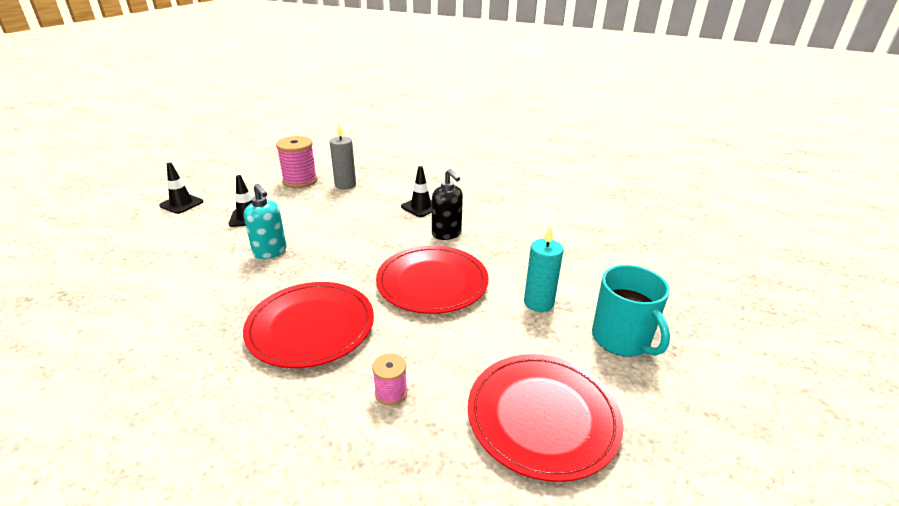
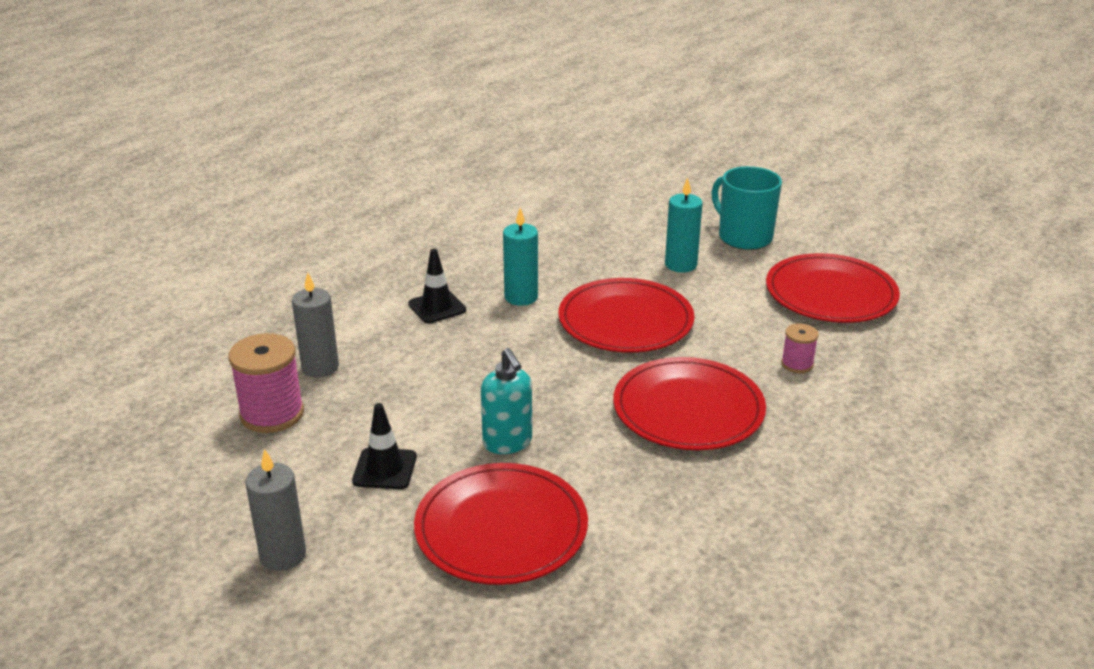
camera: 75 degrees left, 0 degrees up
black traffic cone [159,162,203,214] -> grey candle [245,449,306,571]
turquoise soap dispenser [244,184,287,259] -> turquoise soap dispenser turned 90 degrees clockwise [481,348,532,454]
black soap dispenser [432,169,463,240] -> turquoise candle [503,208,538,306]
turquoise mug [592,265,670,357] -> turquoise mug turned 120 degrees counterclockwise [711,166,782,250]
none -> red plate [414,463,588,585]

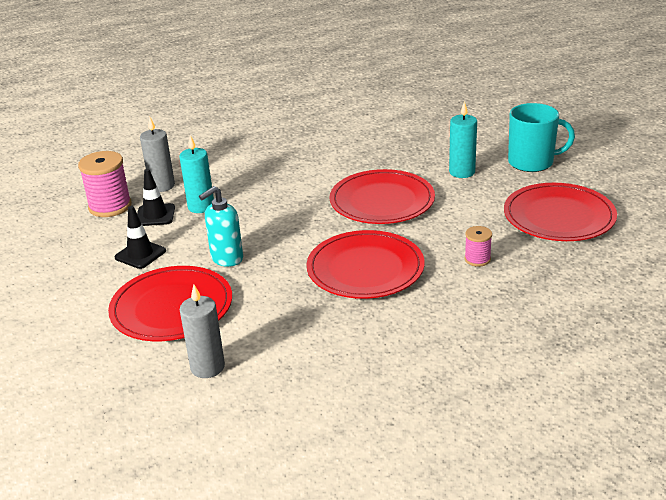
camera: 30 degrees right, 0 degrees up
grey candle [245,449,306,571] -> grey candle moved to [180,284,225,378]
black traffic cone [408,249,466,323] -> black traffic cone moved to [137,169,175,226]
turquoise soap dispenser [481,348,532,454] -> turquoise soap dispenser turned 45 degrees clockwise [199,186,243,267]
turquoise candle [503,208,538,306] -> turquoise candle moved to [179,135,214,213]
turquoise mug [711,166,782,250] -> turquoise mug turned 105 degrees clockwise [508,103,575,172]

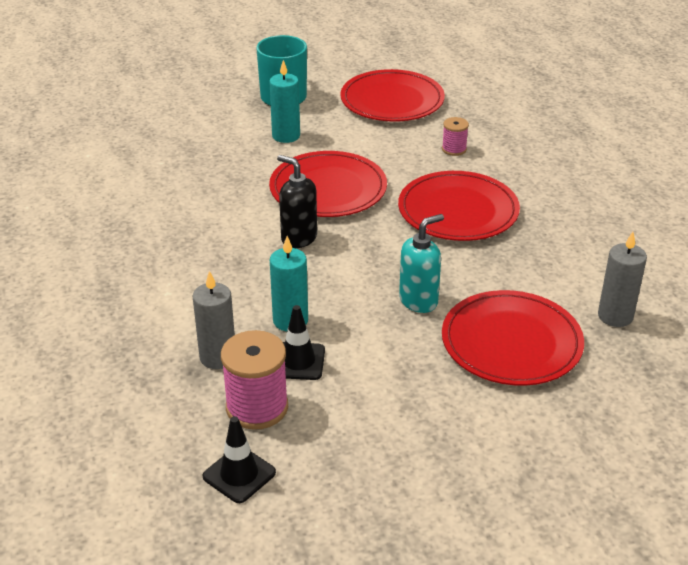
camera: 85 degrees left, 5 degrees up
black traffic cone [115,206,166,269] -> black traffic cone moved to [203,416,276,503]
turquoise soap dispenser [199,186,243,267] -> turquoise soap dispenser turned 90 degrees counterclockwise [399,214,444,313]
none -> black soap dispenser [277,155,317,248]

